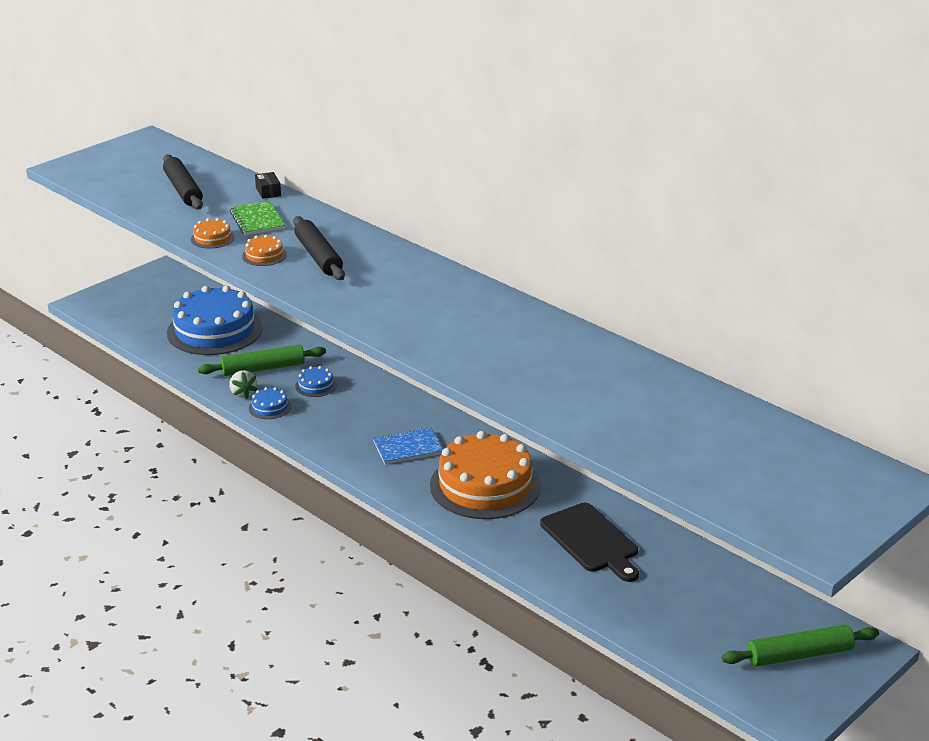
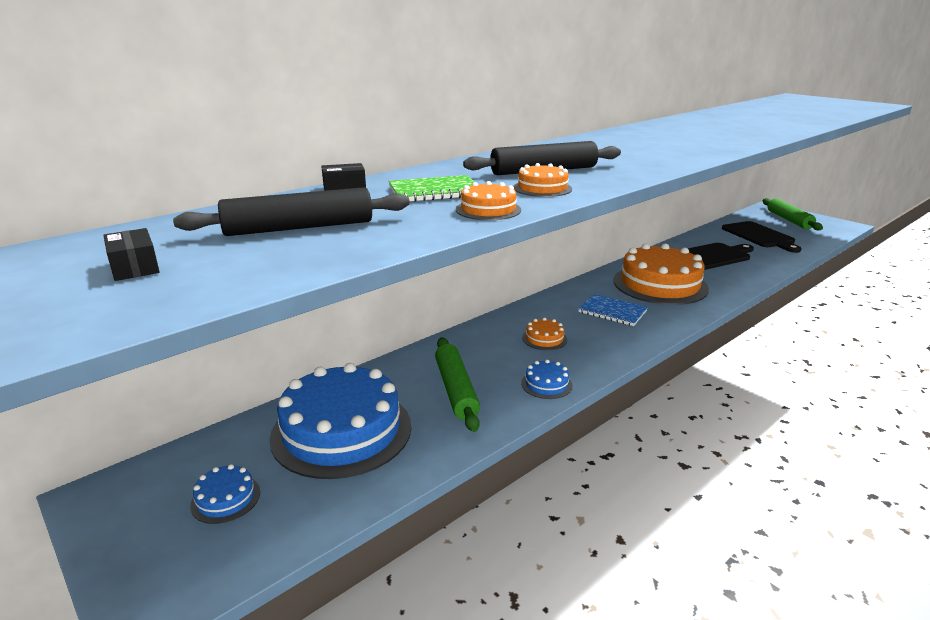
camera: 85 degrees left, 5 degrees down
white strawberry [230,370,258,399] -> none
blue cake [295,366,337,397] -> blue cake moved to [190,464,260,524]
blue notebook [373,427,443,464] -> blue notebook turned 45 degrees counterclockwise [578,294,648,326]
none -> black box [103,228,160,281]
none -> orange cake [522,318,567,350]
none -> black cutting board [722,221,802,253]

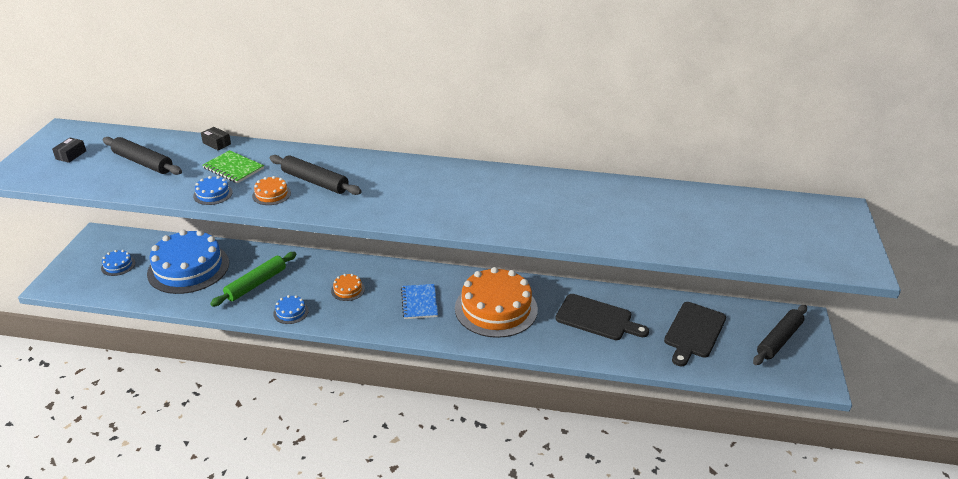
camera: 50 degrees right, 10 degrees up
orange cake [456,181,521,220] -> blue cake [193,176,233,205]
green rolling pin [763,198,823,230] -> black rolling pin [753,305,807,365]

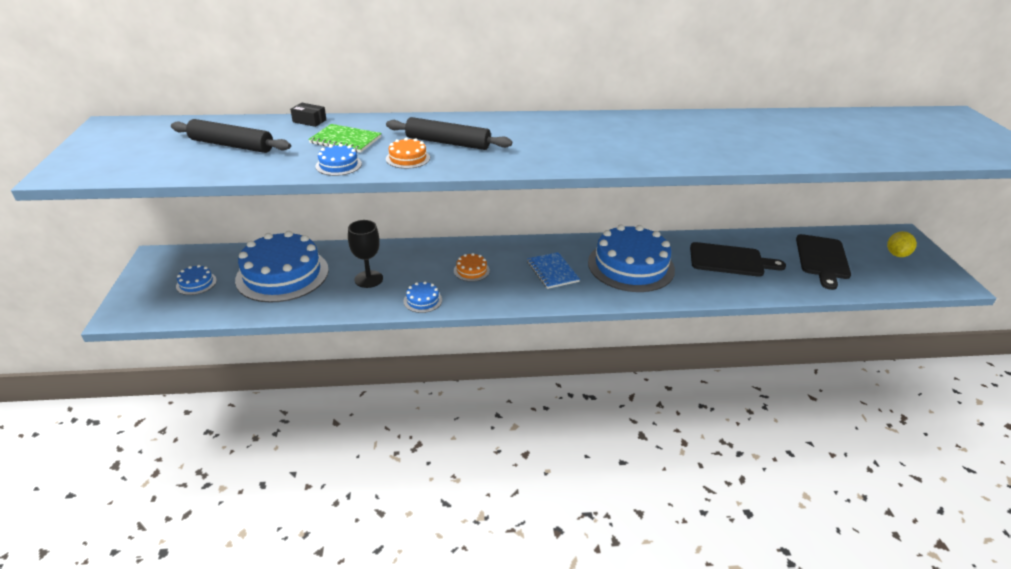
camera: 15 degrees left, 0 degrees up
black box [52,138,86,163] -> none
green rolling pin [210,252,297,307] -> black goblet [348,220,383,288]
orange cake [455,267,538,338] -> blue cake [588,224,675,292]
black rolling pin [753,305,807,365] -> yellow lemon [887,231,917,257]

